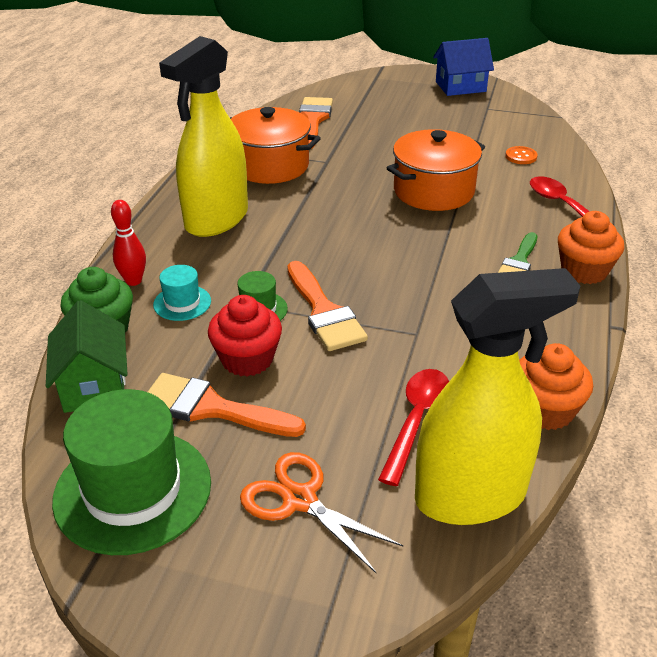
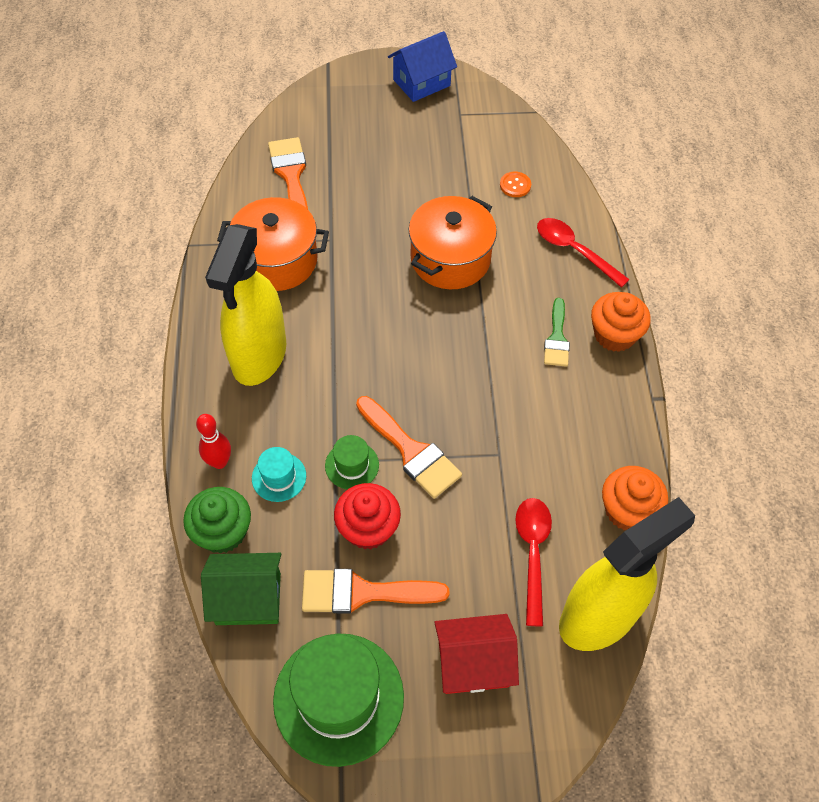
camera: 20 degrees left, 20 degrees up
green house [46,300,128,413] -> green house turned 60 degrees counterclockwise [201,553,281,625]
orange scissors [240,452,403,574] -> red house [434,614,519,694]

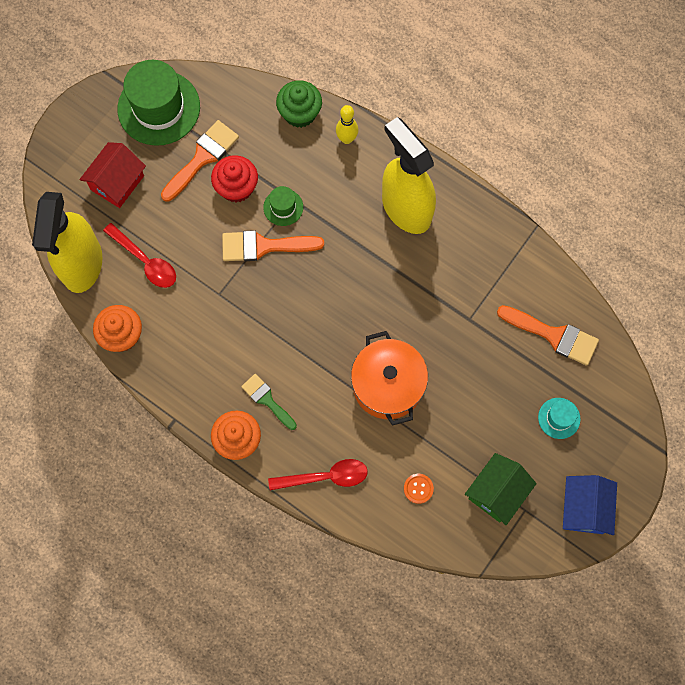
camera: 130 degrees right, 15 degrees up
red bowling pin [196,414,231,469] -> yellow bowling pin [336,105,358,144]
green house [201,553,281,625] -> green house moved to [465,453,537,525]
orange pot [217,197,329,291] -> none
turquoise hat [252,447,306,502] -> turquoise hat moved to [538,398,581,439]

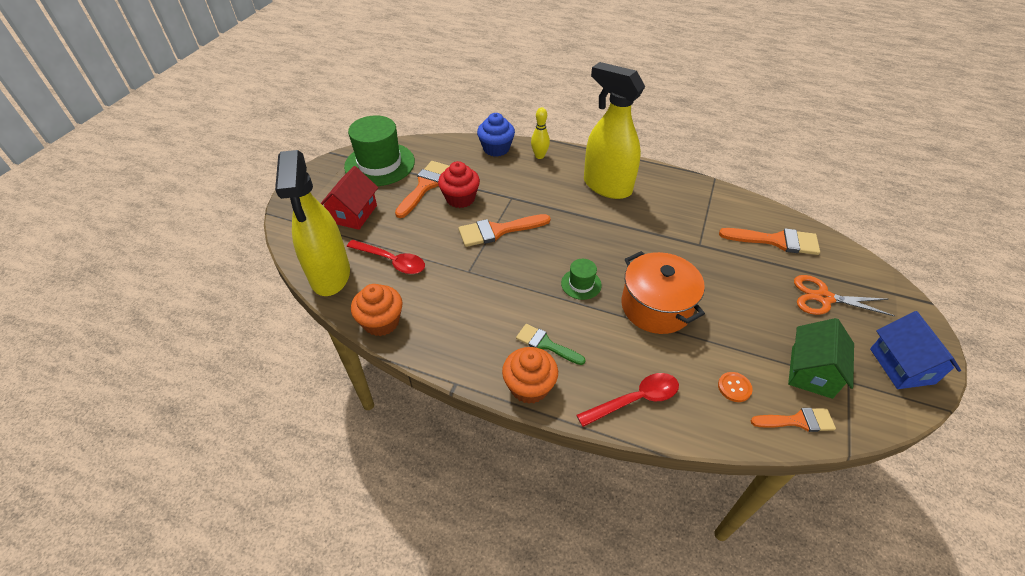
camera: 15 degrees left, 25 degrees down
green hat [263,186,303,226] -> green hat moved to [561,259,602,300]
green cupcake [276,80,322,128] -> blue cupcake [477,113,515,157]
turquoise hat [538,398,581,439] -> orange scissors [794,275,895,316]
none -> orange brush [751,408,836,432]

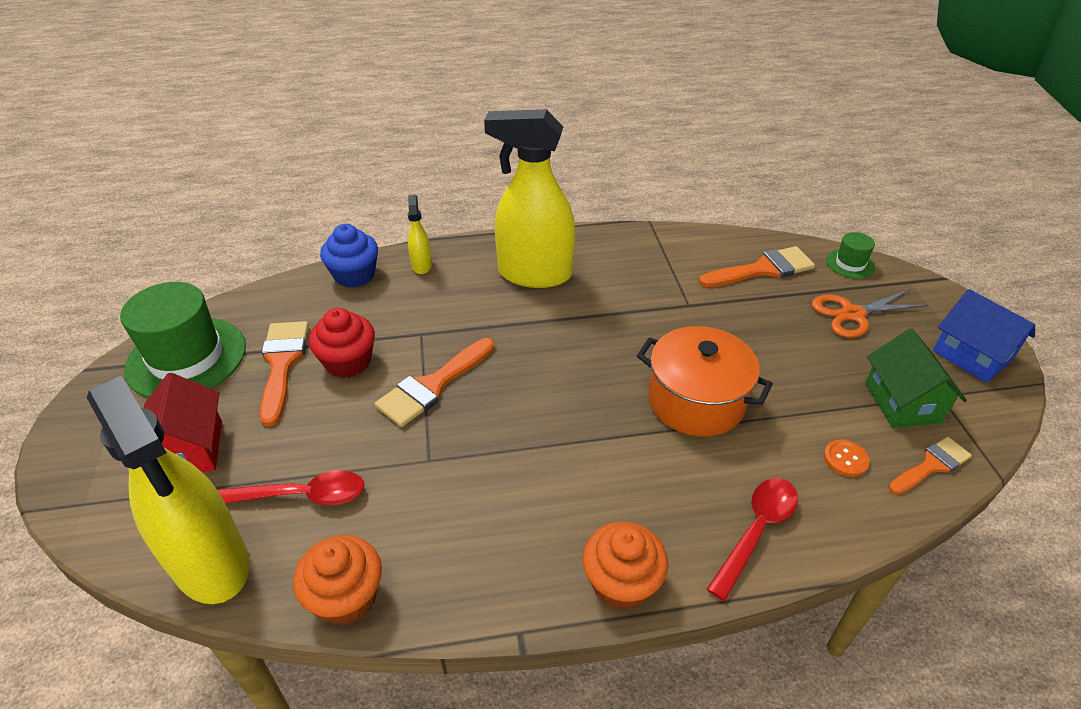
camera: 30 degrees left, 5 degrees down
green brush [516,324,586,365] -> none
yellow bowling pin [531,107,550,159] -> yellow spray bottle [408,195,432,274]
green hat [561,259,602,300] -> green hat moved to [826,232,875,279]

